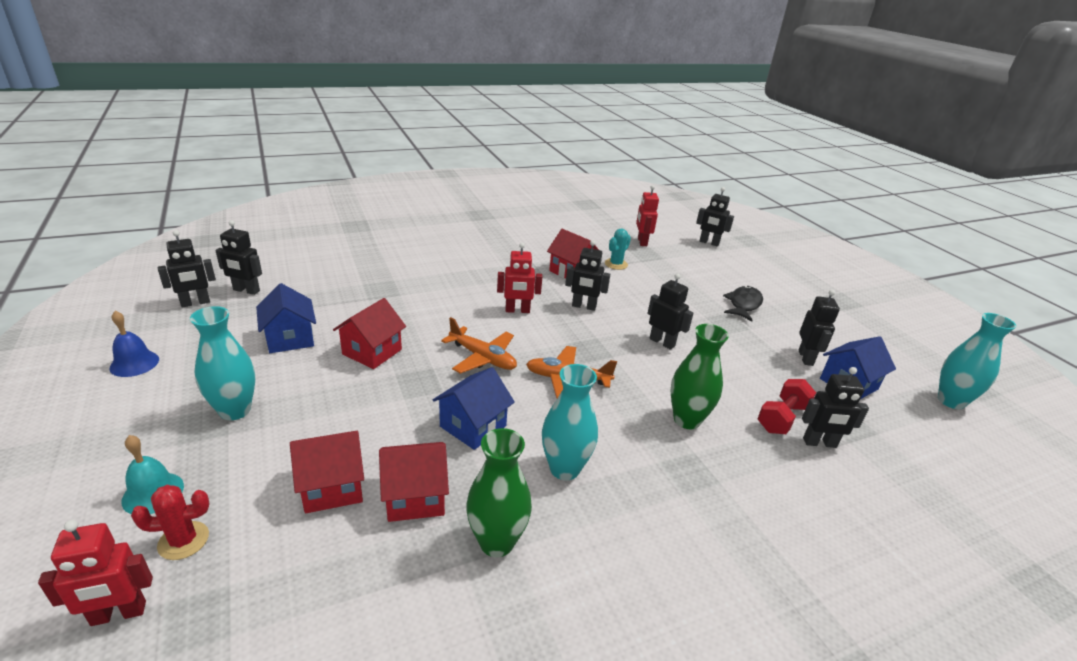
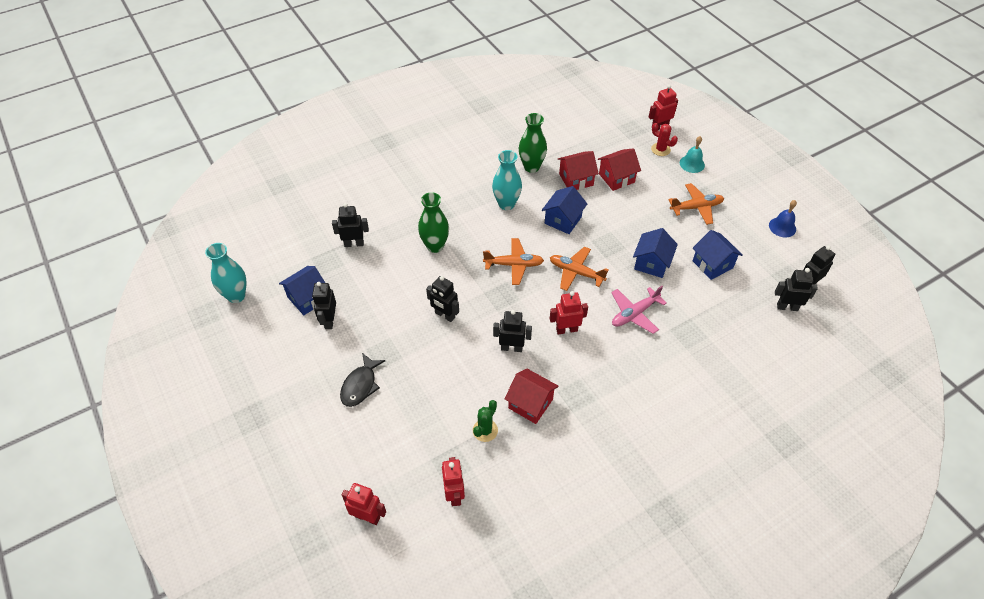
camera: 175 degrees right, 20 degrees up
red cactus [131,485,210,560] -> red cactus turned 60 degrees clockwise [651,123,678,156]
turquoise vase [190,306,255,420] -> orange plane [668,183,724,225]
red house [333,298,406,369] -> blue house [633,228,678,278]
turquoise cactus [605,228,631,270] -> green cactus [473,400,498,442]
black robot [696,187,734,246] -> red robot [342,483,386,525]
red dumbbell [758,379,816,434] -> none
none -> pink plane [611,286,667,334]

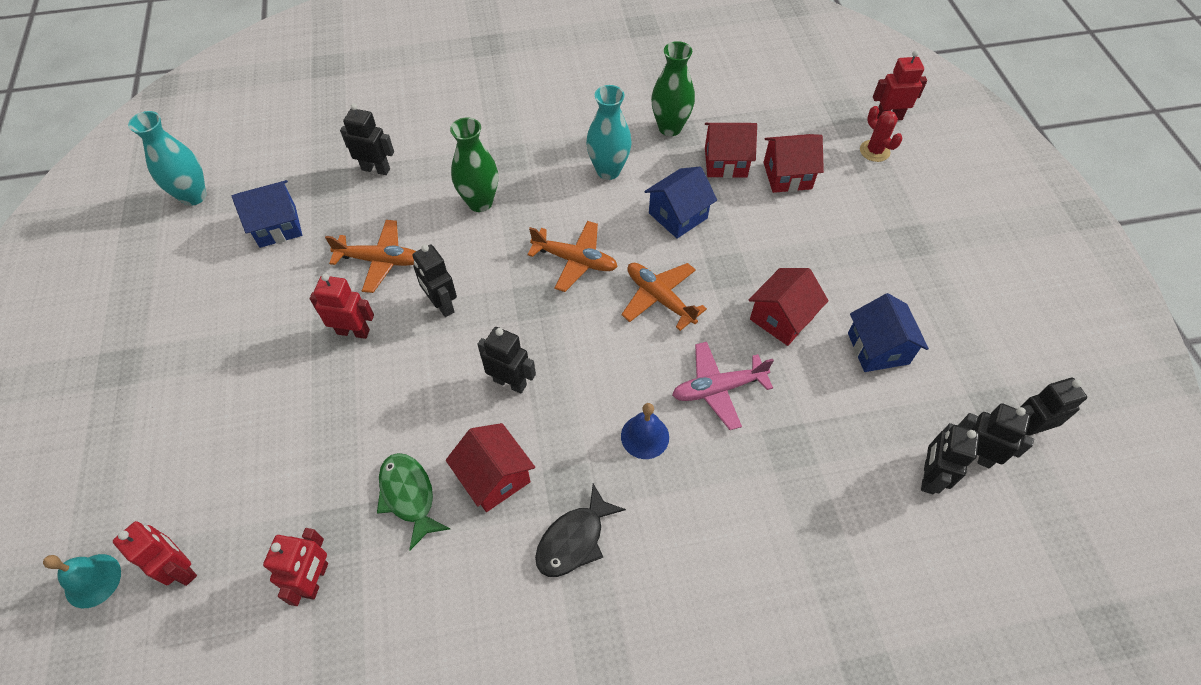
camera: 20 degrees right, 5 degrees up
black robot [312,282,336,329] -> black robot moved to [921,423,979,494]
black fish [340,353,385,407] -> black fish moved to [535,484,626,577]
green cactus [473,400,498,442] -> green fish [377,453,450,550]
red robot [550,291,588,335] -> red robot moved to [310,274,374,339]
blue house [633,228,678,278] -> red house [749,268,829,346]
orange plane [668,183,724,225] -> orange plane moved to [325,220,416,293]
turquoise bell [680,136,705,173] -> turquoise bell moved to [43,554,121,608]
blue bell [769,200,797,237] -> blue bell moved to [621,403,669,459]

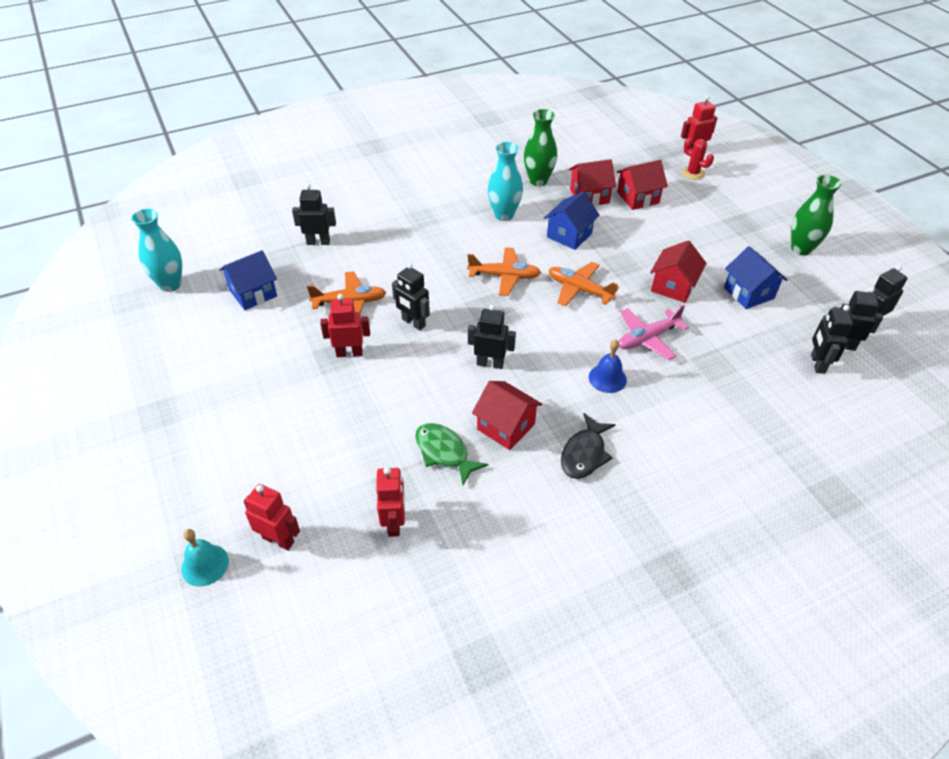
camera: 15 degrees left, 10 degrees down
green vase [450,117,498,212] -> green vase moved to [791,175,842,256]

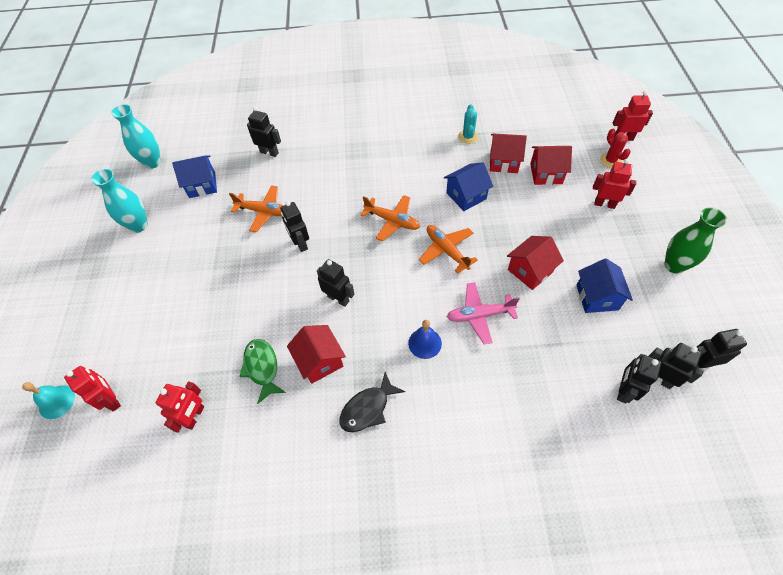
camera: 25 degrees right, 10 degrees up
red robot [320,294,370,357] -> red robot moved to [593,159,636,209]
turquoise vase [488,142,523,221] -> turquoise vase moved to [91,169,148,233]
green vase [524,109,557,186] -> turquoise cactus [458,104,479,144]

